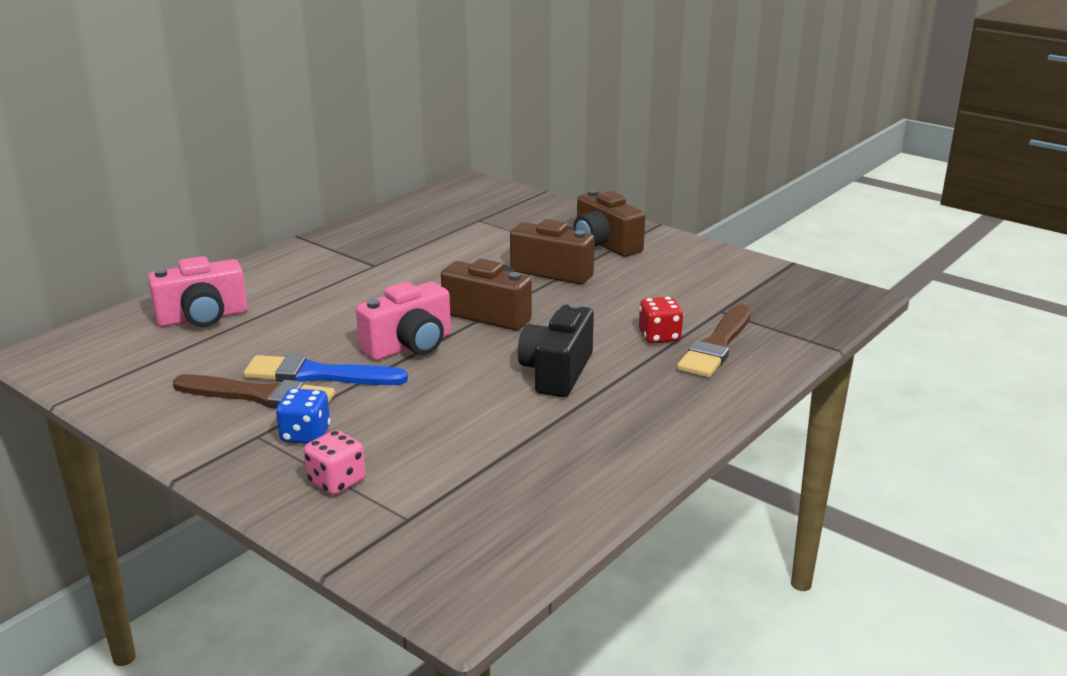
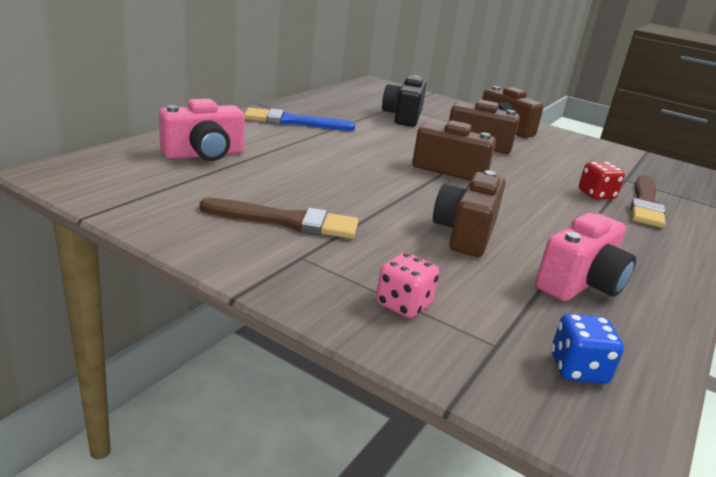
camera: 10 degrees left, 0 degrees up
blue brush [243,355,408,385] -> blue brush moved to [244,108,355,131]
blue dice [276,388,330,444] -> blue dice moved to [551,313,624,384]
pink camera [356,282,451,361] -> pink camera moved to [535,213,636,301]
black camera [518,303,594,397] -> black camera moved to [382,75,427,127]
none -> brown camera [433,170,506,257]

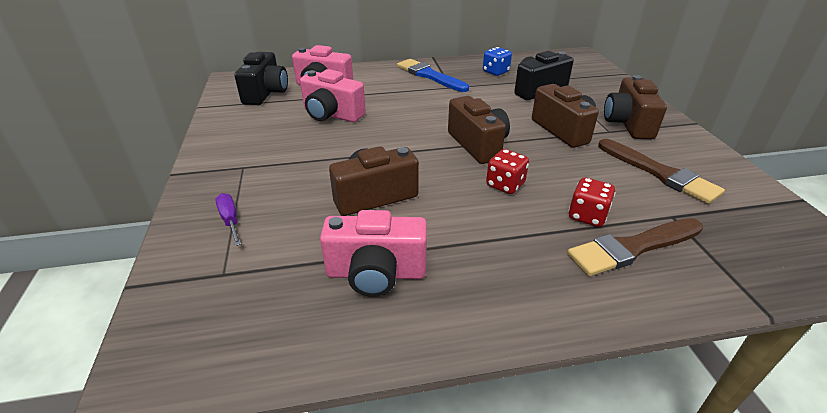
camera: 50 degrees right, 10 degrees up
brown brush [199,198,359,239] -> brown brush moved to [598,139,725,204]
pink dice [376,252,439,318] -> purple screwdriver [215,193,241,246]
blue dice [551,313,624,384] -> blue dice moved to [483,47,512,76]
none -> black camera [234,52,288,105]
none -> pink camera [300,69,366,122]
none -> red dice [486,149,529,194]

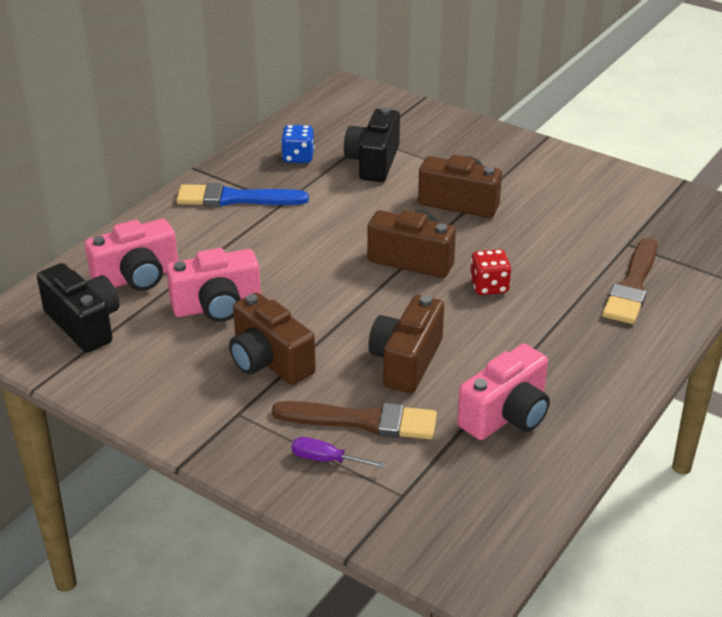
camera: 45 degrees left, 0 degrees up
red dice [568,177,616,227] -> none
brown brush [598,139,725,204] -> brown brush moved to [272,401,437,440]
brown camera [604,75,667,139] -> brown camera moved to [229,292,316,385]

